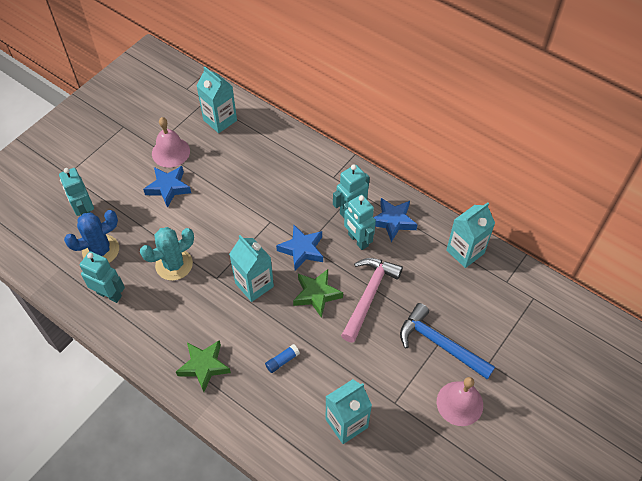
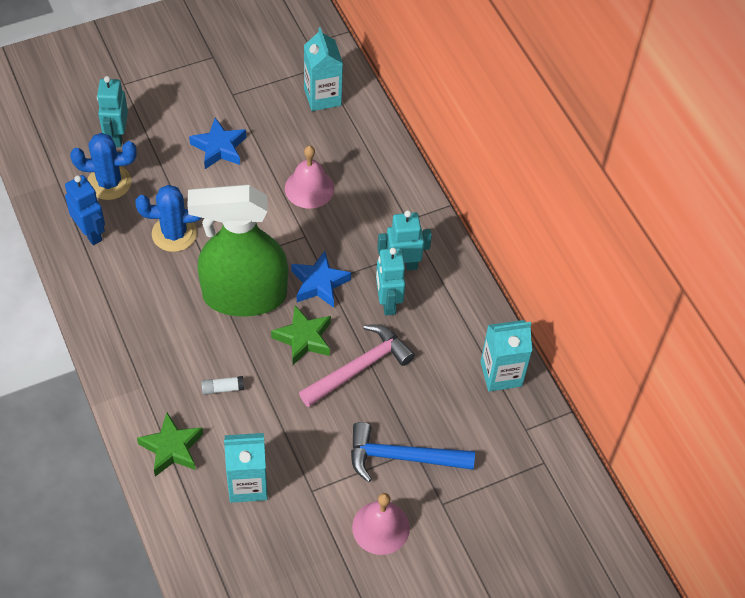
camera: 25 degrees right, 0 degrees up
turquoise robot [79,251,125,303] -> blue robot [65,175,105,245]
turquoise cactus [140,227,194,281] -> blue cactus [135,185,201,252]
pink bell [152,117,190,168] -> pink bell moved to [285,146,334,209]
green star [176,340,231,392] -> green star moved to [137,413,203,477]
turquoise carton [229,235,274,302] -> green spray bottle [187,185,288,317]
blue glue stick [265,344,300,373] -> white glue stick [201,376,244,395]
blue star [374,198,418,242] -> none
blue hammer [400,303,495,380] -> blue hammer turned 60 degrees counterclockwise [351,422,475,482]

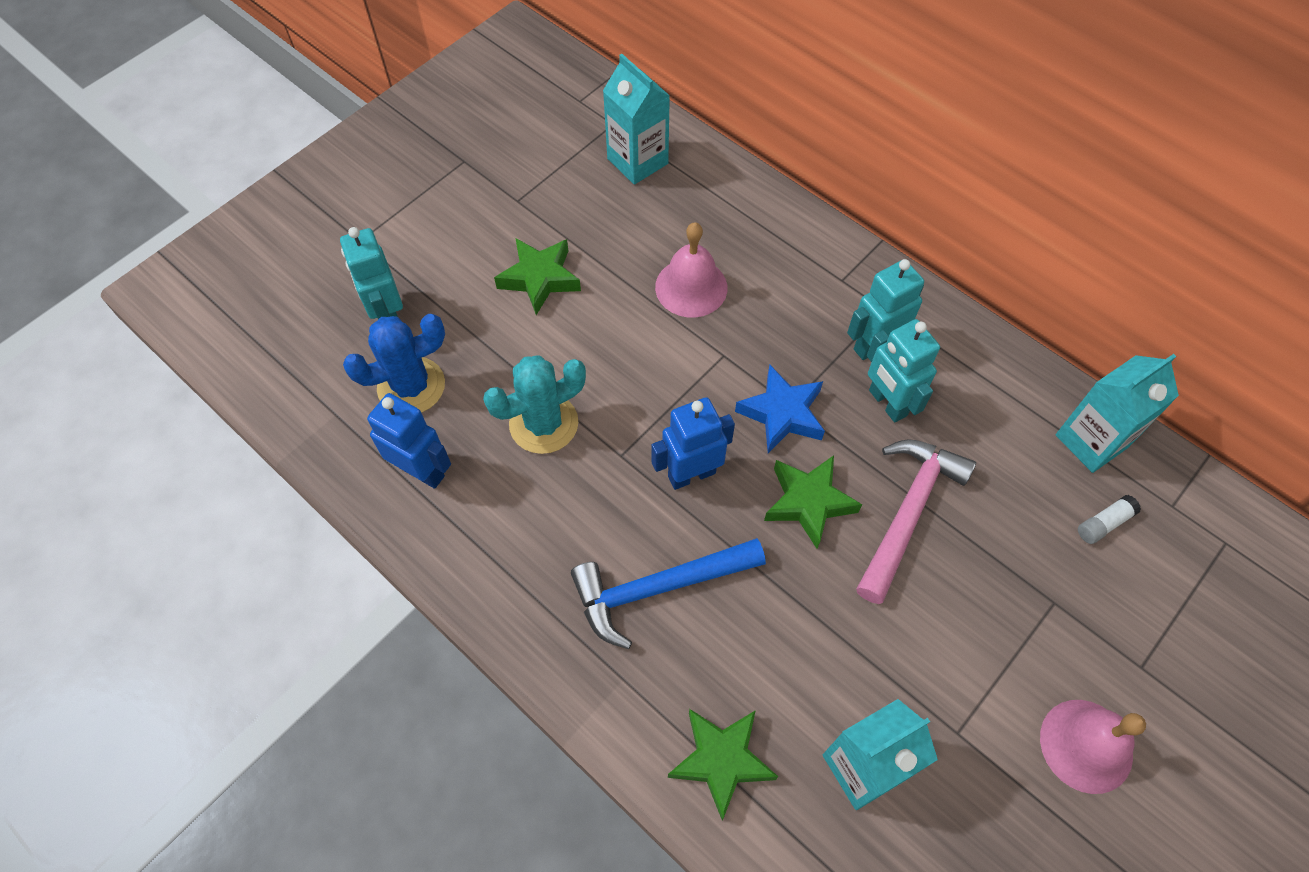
camera: 20 degrees left, 5 degrees up
blue cactus [135,185,201,252] -> turquoise cactus [483,355,586,454]
green spray bottle [187,185,288,317] -> blue robot [651,397,735,490]
blue star [189,118,247,169] -> green star [494,238,581,315]
white glue stick [201,376,244,395] -> white glue stick moved to [1078,495,1141,544]
blue hammer [351,422,475,482] -> blue hammer moved to [571,538,766,649]

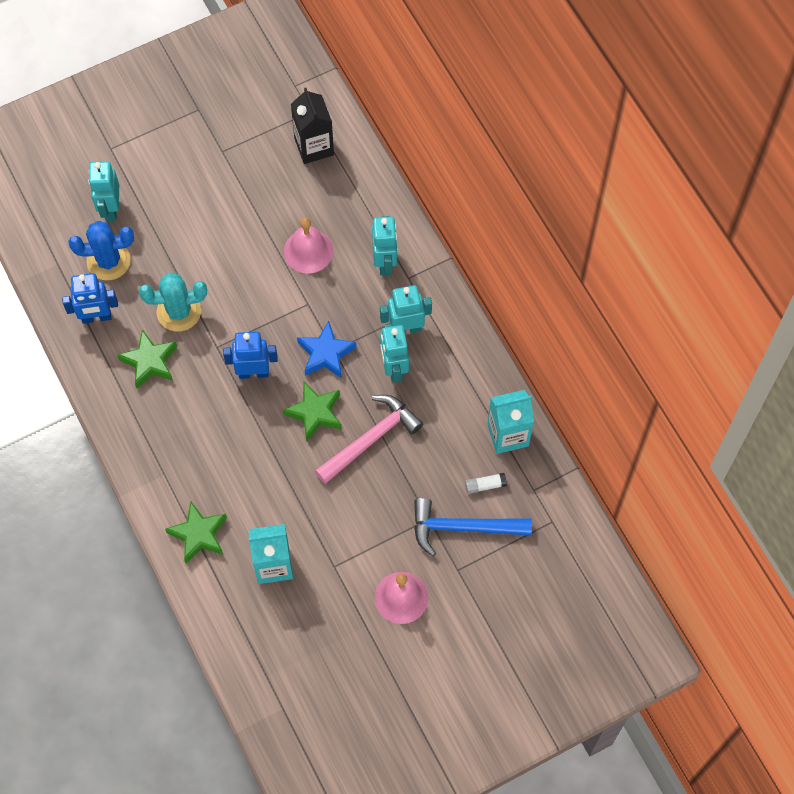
camera: 20 degrees right, 5 degrees up
blue robot [367,393,451,489] -> blue robot turned 120 degrees clockwise [62,273,118,324]
green star [494,238,581,315] -> green star moved to [117,329,177,388]
blue hammer [571,538,766,649] -> blue hammer moved to [414,498,532,556]
turquoise carton [603,54,670,185] -> black carton [291,88,334,164]
none -> turquoise robot [372,216,398,275]

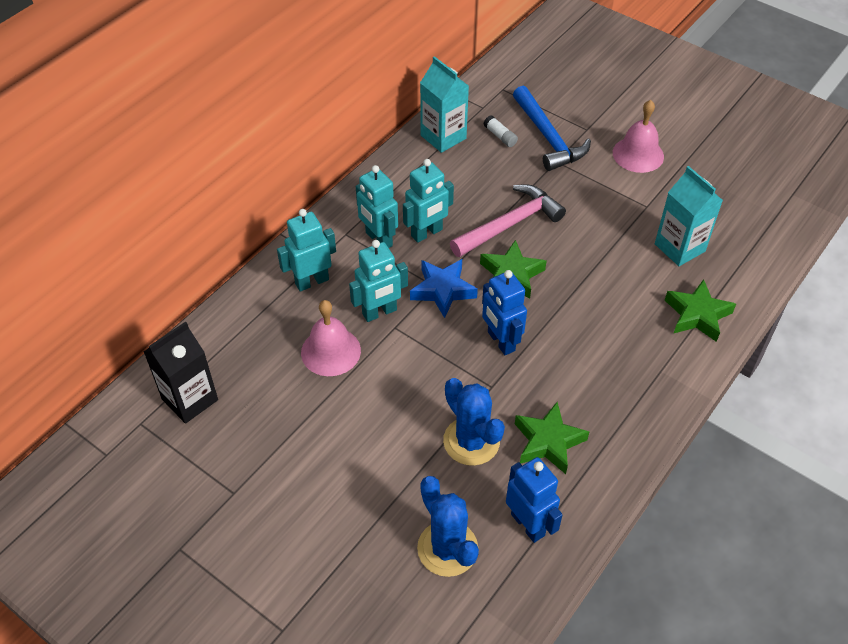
camera: 115 degrees left, 15 degrees down
turquoise robot [88,161,119,221] -> turquoise robot moved to [349,240,408,322]
turquoise cactus [139,273,207,332] -> blue cactus [443,378,505,466]
pink hammer [315,395,423,484] -> pink hammer turned 120 degrees clockwise [450,185,566,257]

